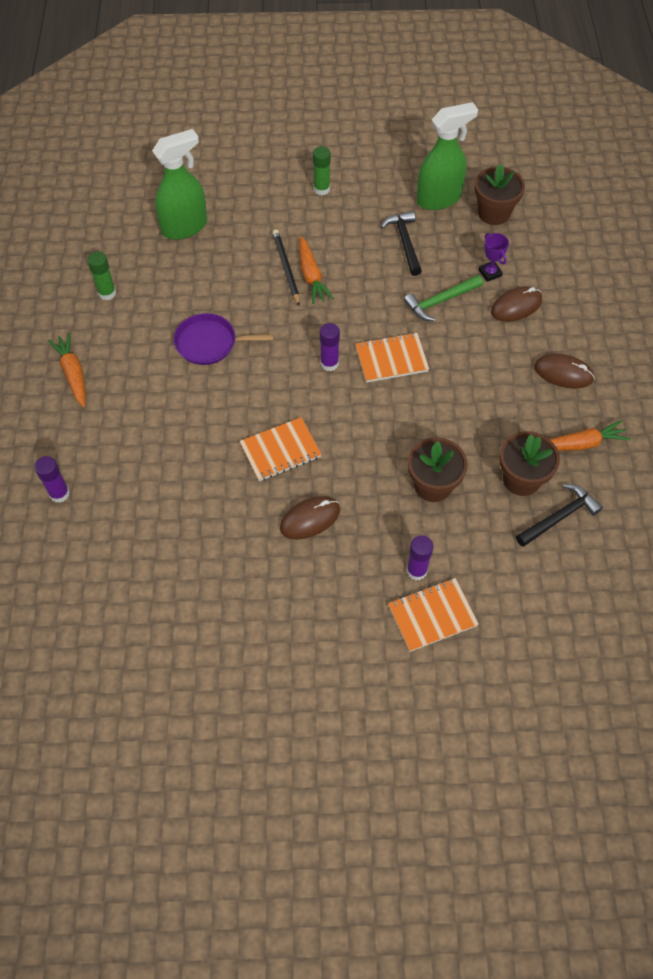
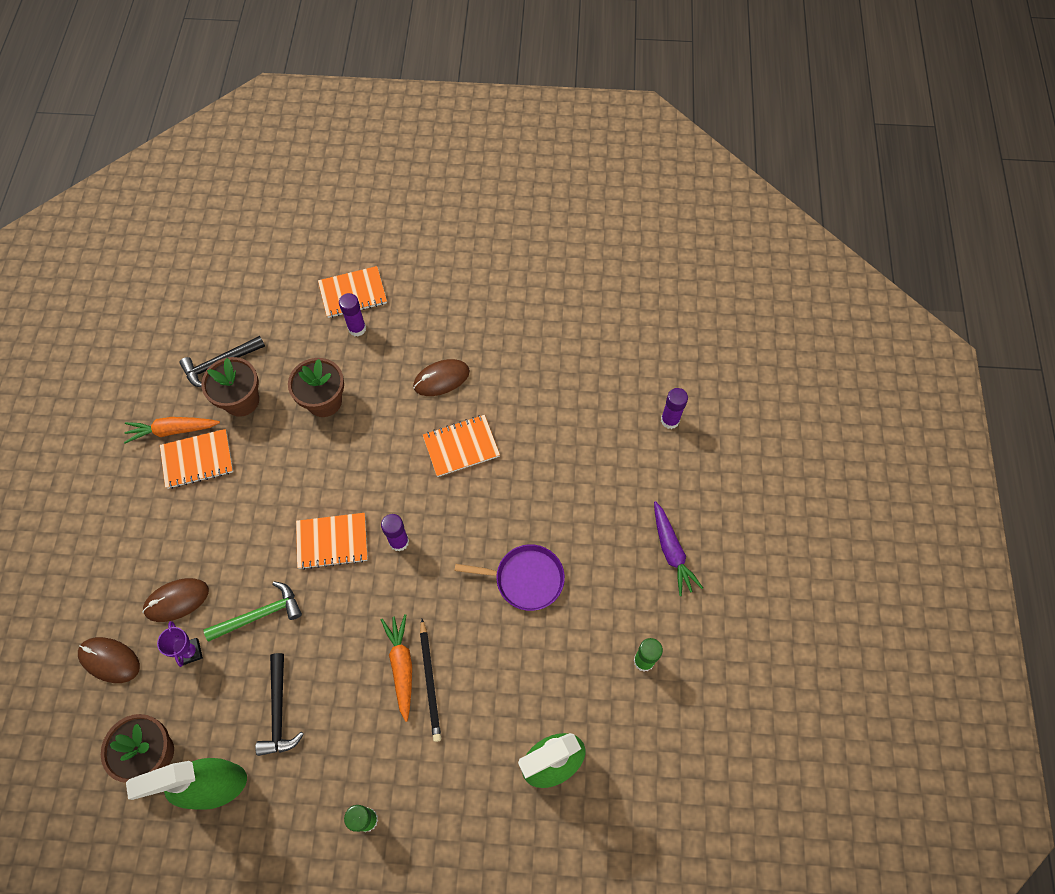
camera: 175 degrees left, 5 degrees up
orange carrot [48,333,85,408] -> purple carrot [654,501,703,596]
brown mouse [534,353,595,388] -> brown mouse moved to [78,637,140,683]
none -> orange notebook [160,429,233,489]

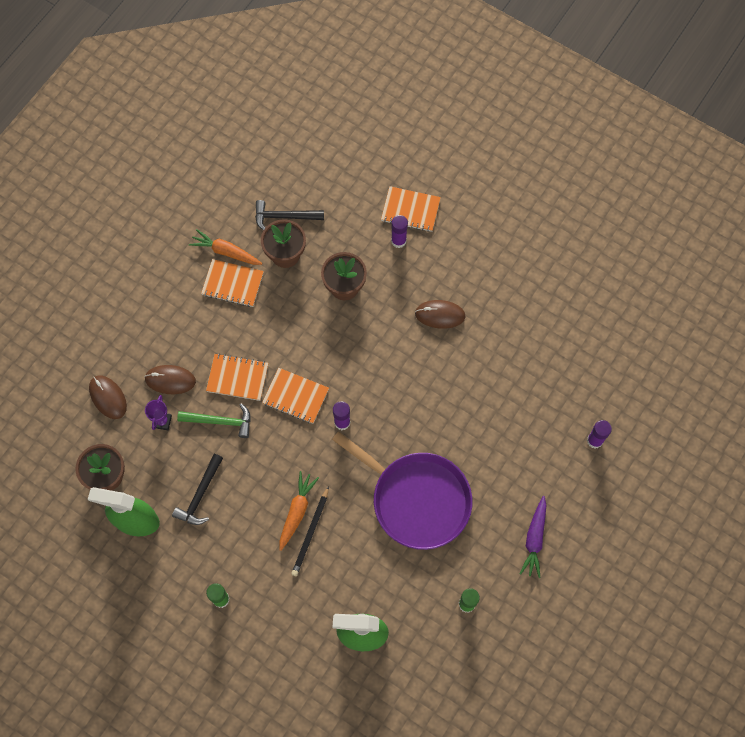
camera: 30 degrees right, 5 degrees up
orange notebook [423,415,500,477] -> orange notebook moved to [206,353,269,401]
purple pan [454,544,565,611] -> purple pan [332,431,472,550], size x1.77

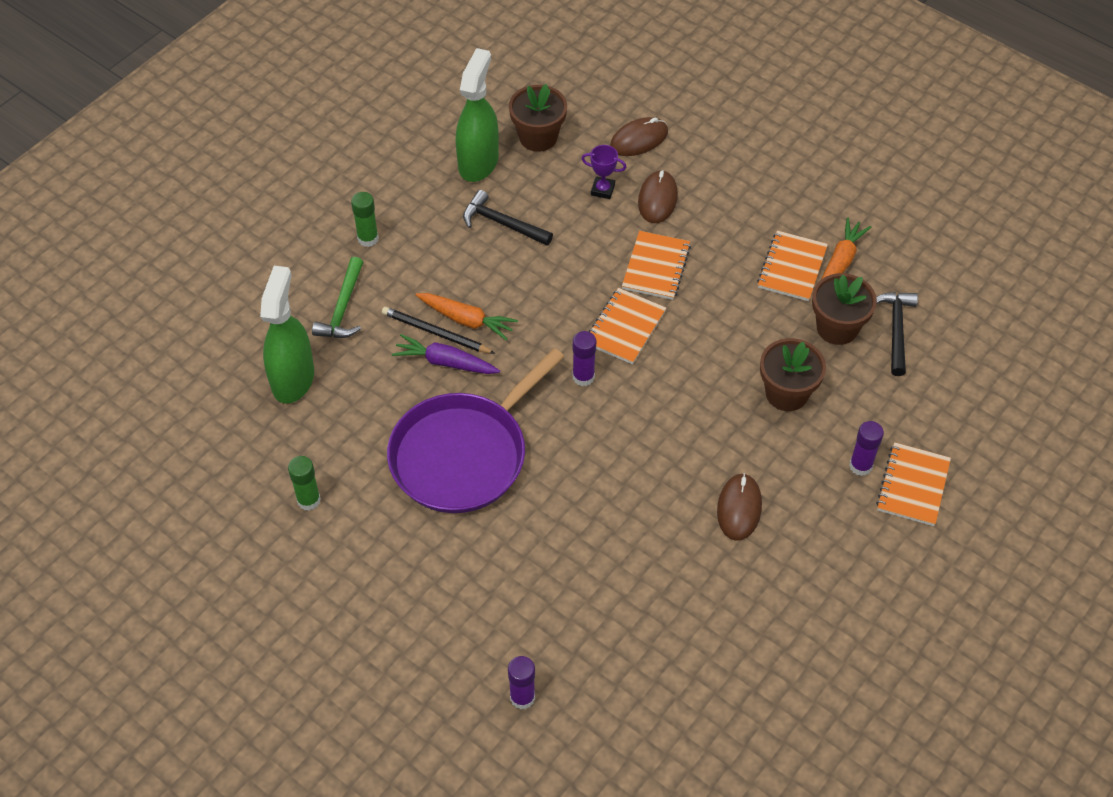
camera: 95 degrees right, 15 degrees down
green hammer [177,403,251,438] -> green hammer moved to [312,257,363,338]
purple carrot [520,496,546,578] -> purple carrot moved to [392,334,500,374]

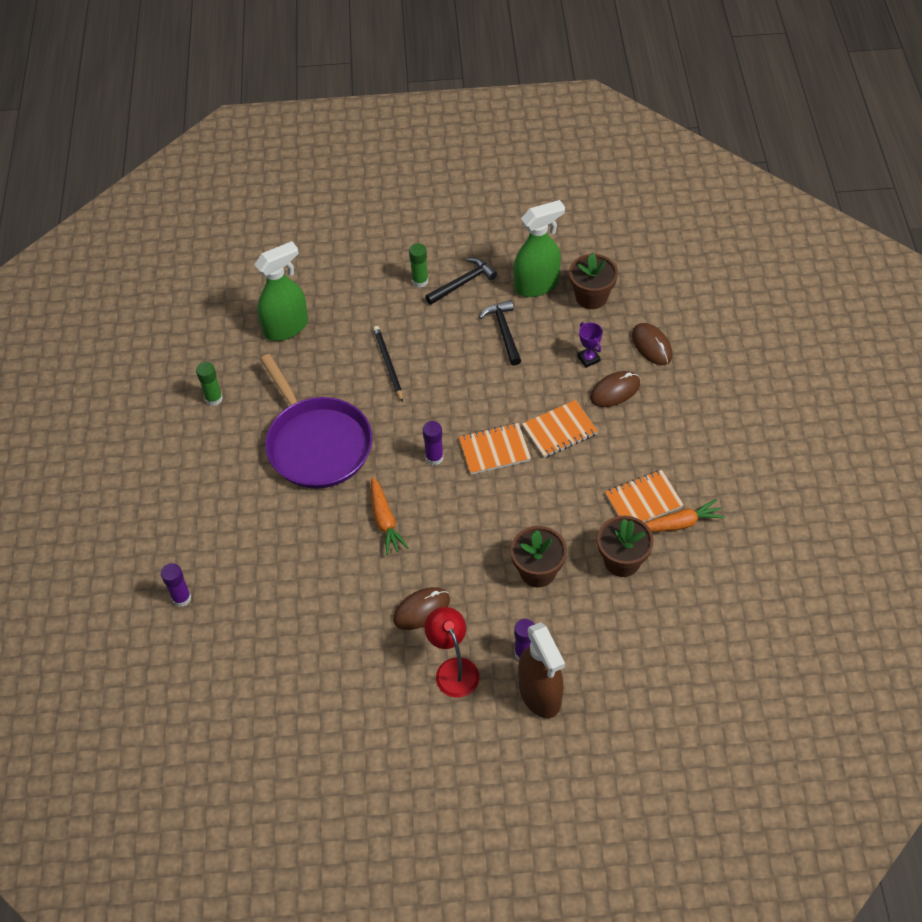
camera: 50 degrees right, 0 degrees up
green hammer [312,257,363,338] -> none
purple pan [387,348,564,513] -> purple pan turned 120 degrees counterclockwise [260,354,373,489]
purple carrot [392,334,500,374] -> none
orange carrot [416,293,518,341] -> orange carrot moved to [371,477,409,555]
brown mouse [610,117,668,156] -> brown mouse turned 45 degrees clockwise [632,323,673,365]
black hammer [876,292,918,376] -> black hammer moved to [425,258,497,305]
orange notebook [876,442,951,526] -> brown spray bottle [518,622,565,718]
none -> red lamp [424,607,479,698]

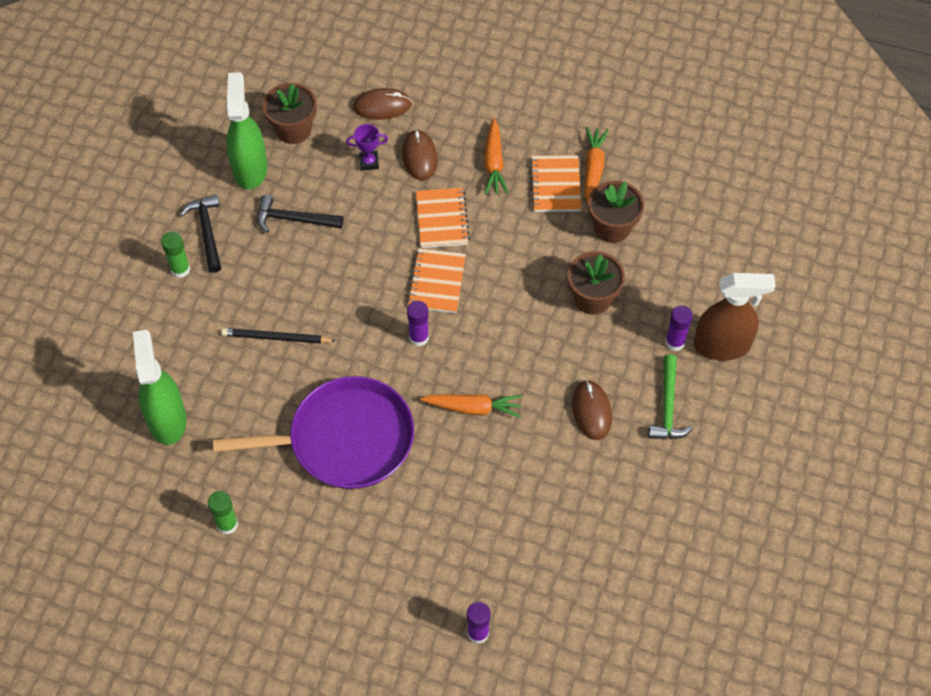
camera: 70 degrees left, 5 degrees up
red lamp [424,607,479,698] -> green hammer [648,354,693,439]
none -> orange carrot [484,118,508,195]

